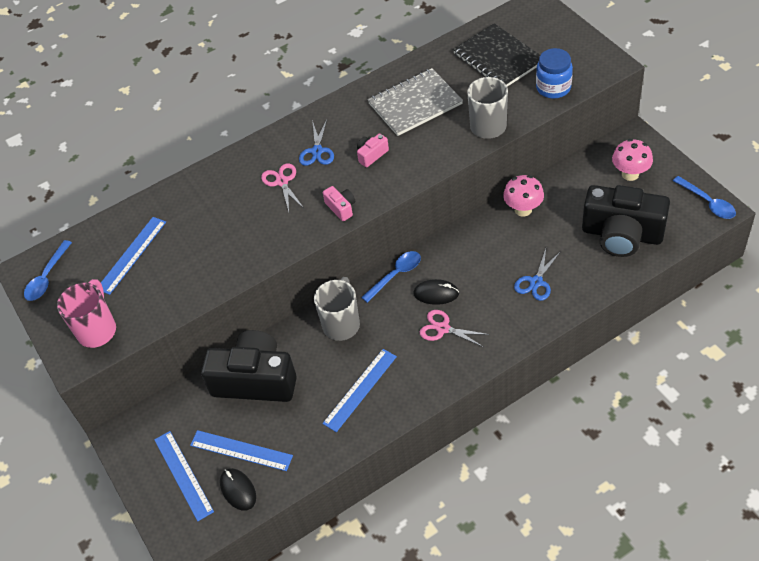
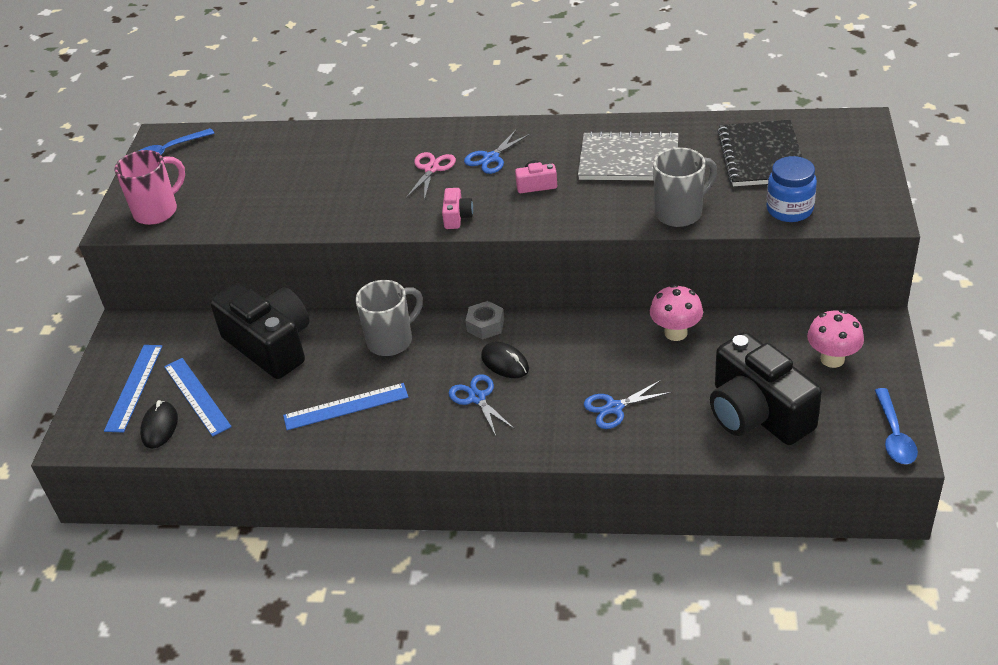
camera: 35 degrees right, 10 degrees down
blue ruler [101,217,166,295] -> none
blue spoon [361,251,421,303] -> grey nut [465,301,504,339]
pink scissors [420,310,490,347] -> blue scissors [449,374,515,436]

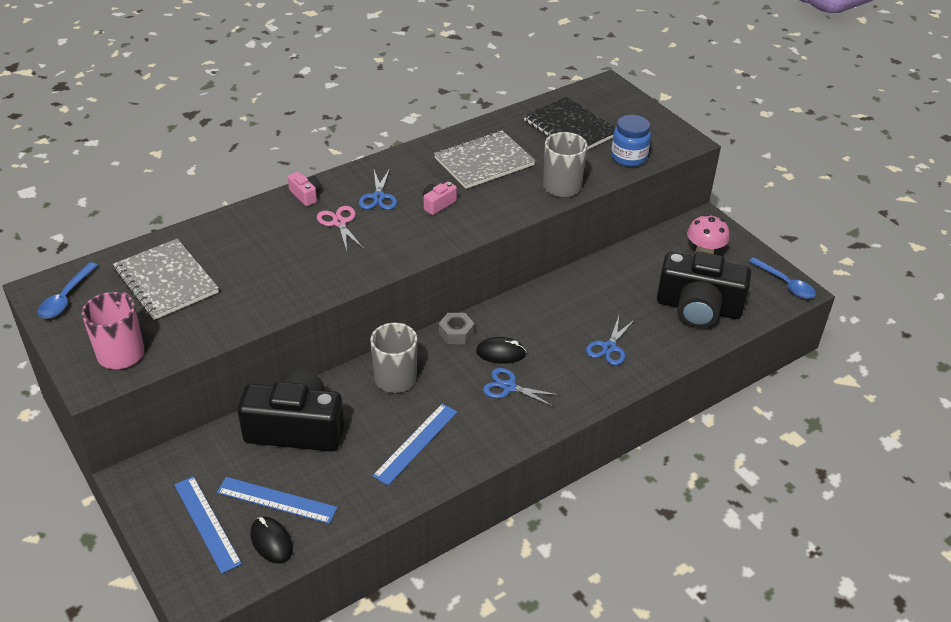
camera: 45 degrees left, 0 degrees up
pink camera [442,188,473,229] -> pink camera moved to [288,172,321,206]
pink mushroom [650,284,703,341] -> none
none -> grey notebook [113,239,219,320]

